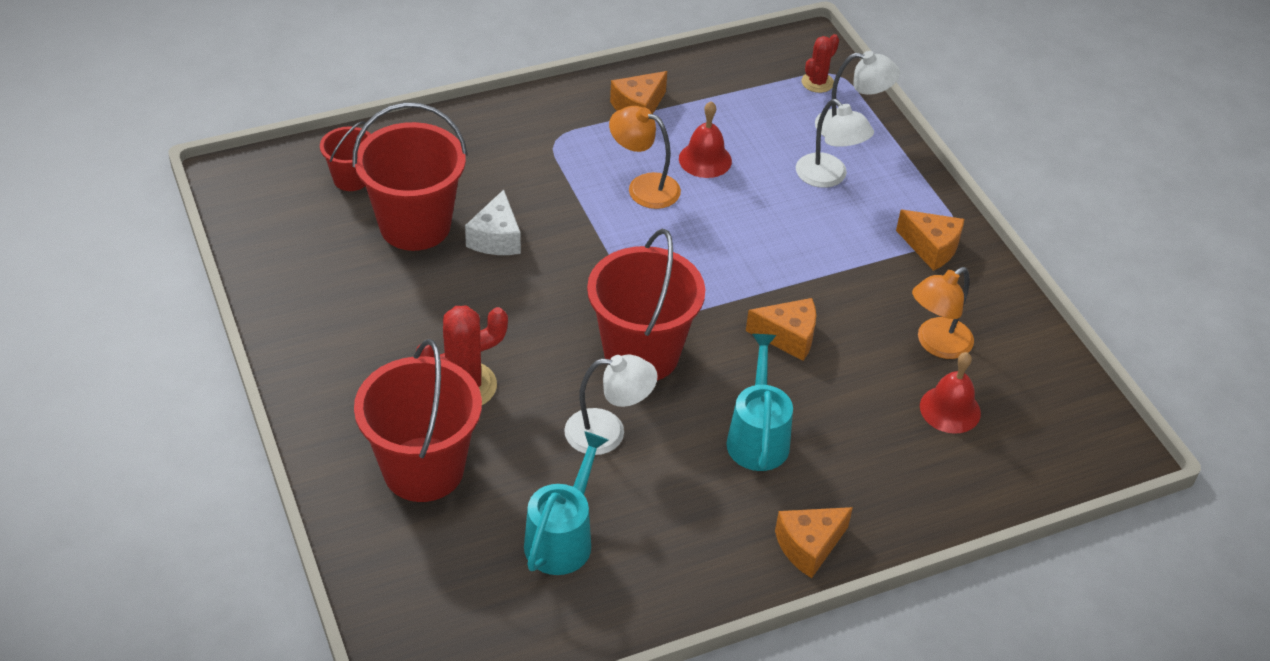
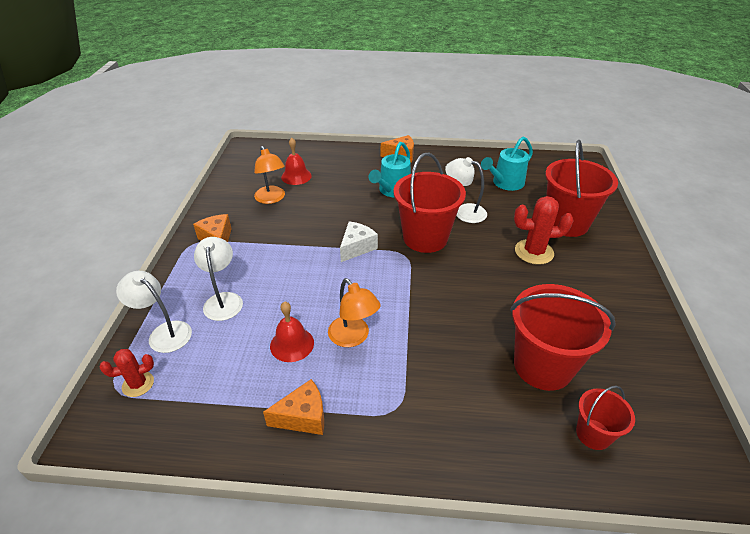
camera: 150 degrees left, 5 degrees down
white cheese [465,189,521,255] -> white cheese moved to [340,221,378,262]
orange cheese [746,298,816,361] -> none
orange lamp [912,267,974,359] -> orange lamp turned 75 degrees clockwise [254,146,285,204]

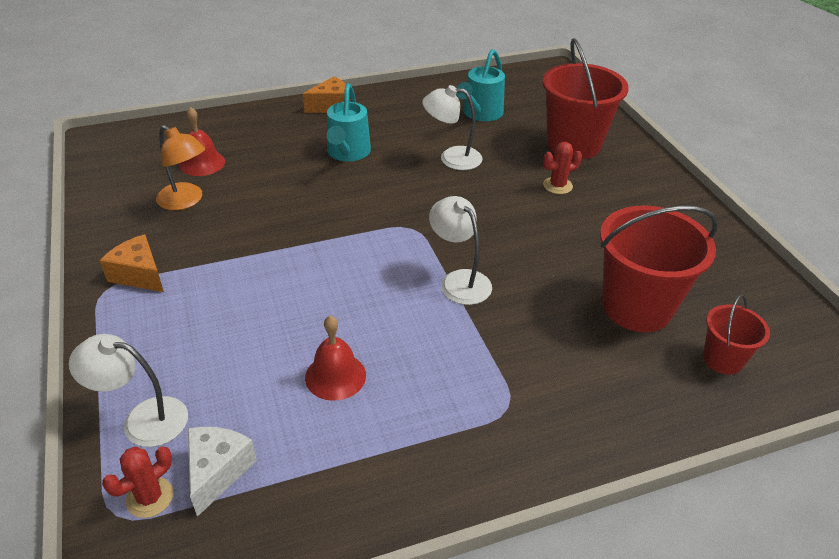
camera: 25 degrees left, 0 degrees up
white lamp [194,237,243,321] -> white lamp moved to [429,196,492,305]
orange cheese [263,379,324,435] -> none
orange lamp [328,278,381,347] -> none
white cheese [340,221,378,262] -> white cheese moved to [188,427,257,517]
red bucket [394,153,466,253] -> none
red cactus [514,196,574,265] -> red cactus [543,142,582,194], size x0.61

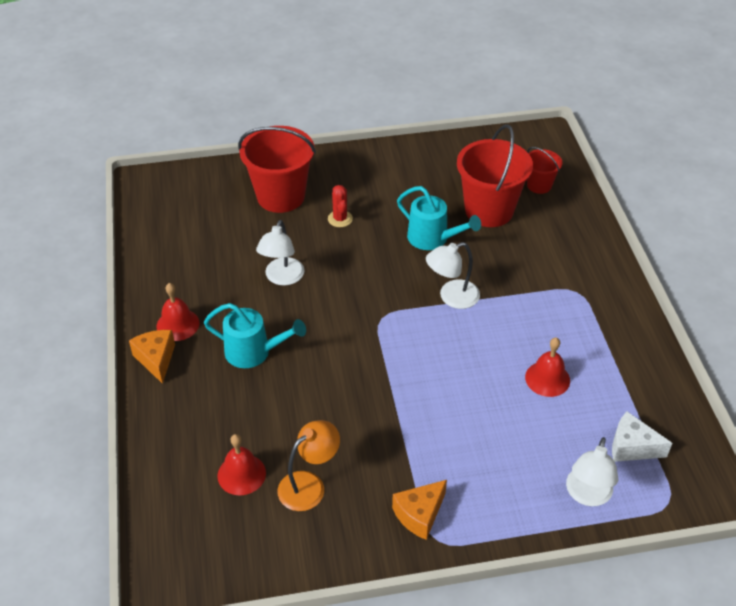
camera: 80 degrees left, 5 degrees up
red cactus [102,446,173,518] -> none
turquoise watering can [456,49,505,121] -> turquoise watering can moved to [397,186,481,250]
none -> red bell [156,283,199,341]

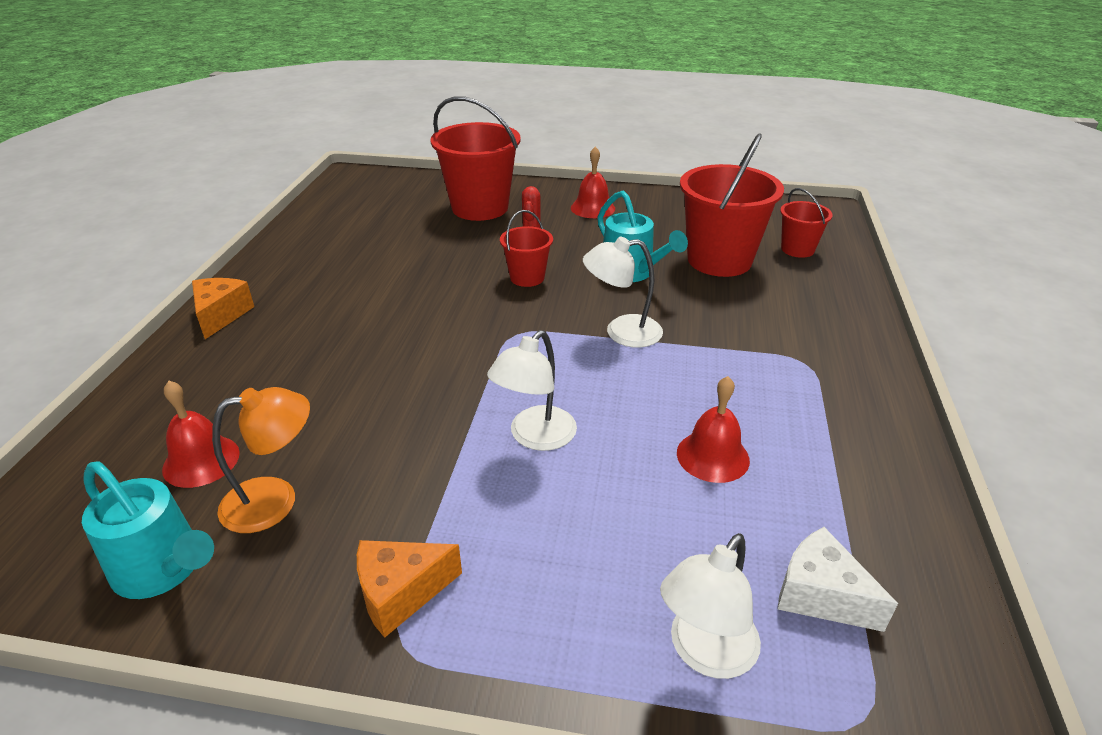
camera: 20 degrees right, 10 degrees down
red bell [156,283,199,341] -> red bell moved to [571,147,615,218]
turquoise watering can [204,303,306,368] -> turquoise watering can moved to [82,462,214,599]
white lamp [256,220,305,286] -> white lamp moved to [487,330,577,451]
none -> red bucket [500,210,553,287]

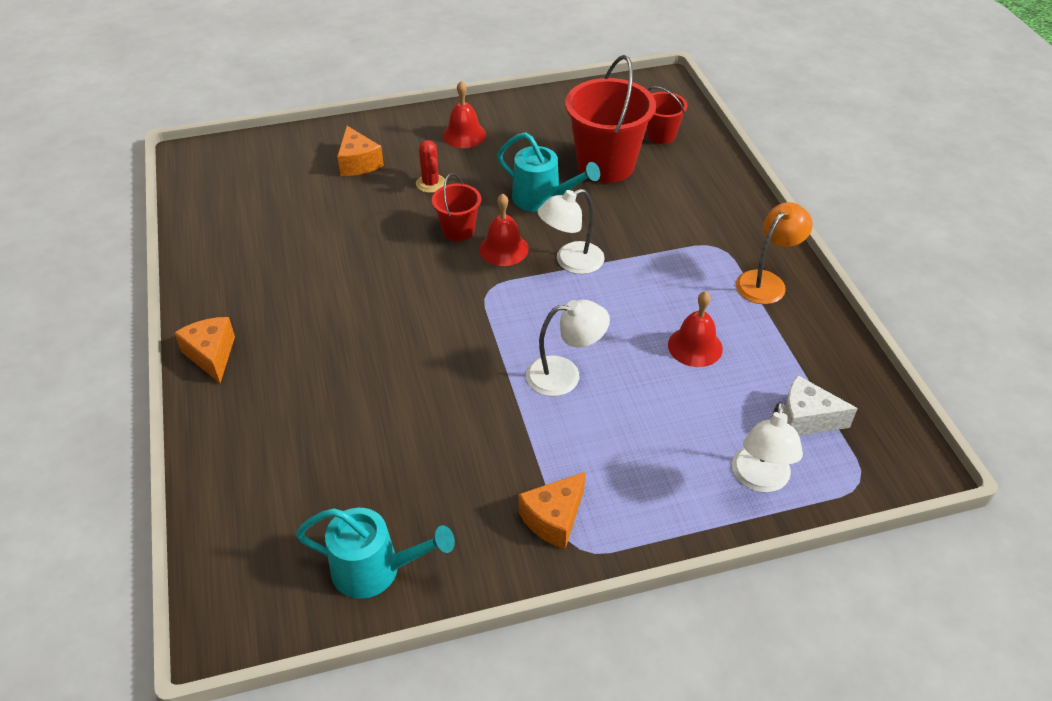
camera: 25 degrees left, 10 degrees up
red bell [162,381,240,488] -> red bell moved to [479,193,529,266]
orange lamp [212,387,310,533] -> orange lamp moved to [736,202,813,304]
red bucket [430,96,521,221] -> orange cheese [337,126,384,176]
white lamp [487,330,577,451] -> white lamp turned 105 degrees counterclockwise [526,300,610,396]

